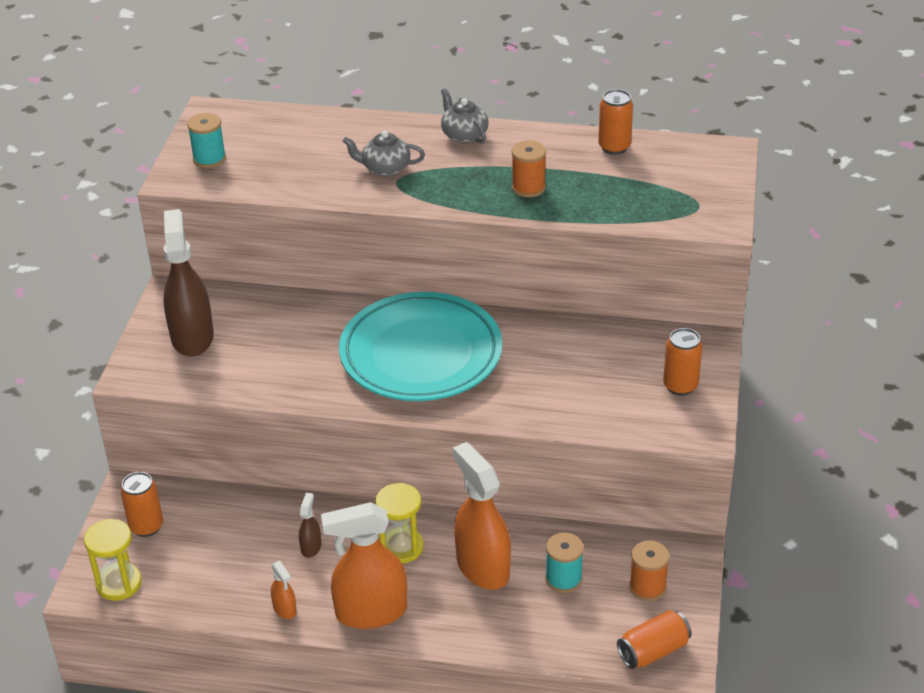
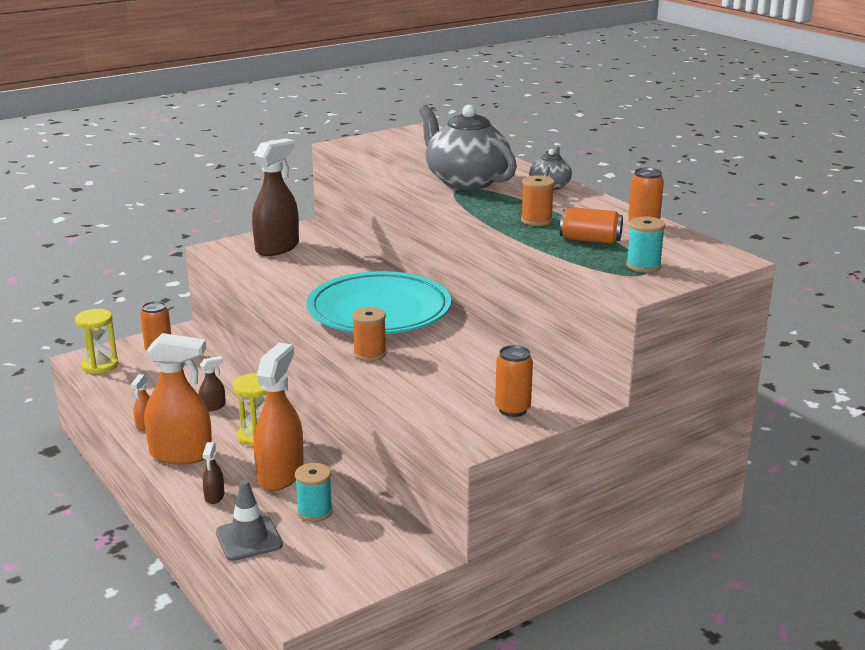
camera: 45 degrees right, 15 degrees down
turquoise spool [187,113,226,168] -> turquoise spool moved to [626,216,665,273]
orange spray bottle [321,502,407,629] -> orange spray bottle turned 150 degrees clockwise [144,333,212,465]
grey teapot [342,131,425,177] -> grey teapot [419,105,517,190], size x2.03
orange can [617,610,692,669] -> orange can moved to [560,207,623,244]
orange spool [629,540,669,601] -> orange spool moved to [352,307,386,361]
none -> brown spray bottle [203,442,224,504]
none -> grey traffic cone [216,480,283,561]

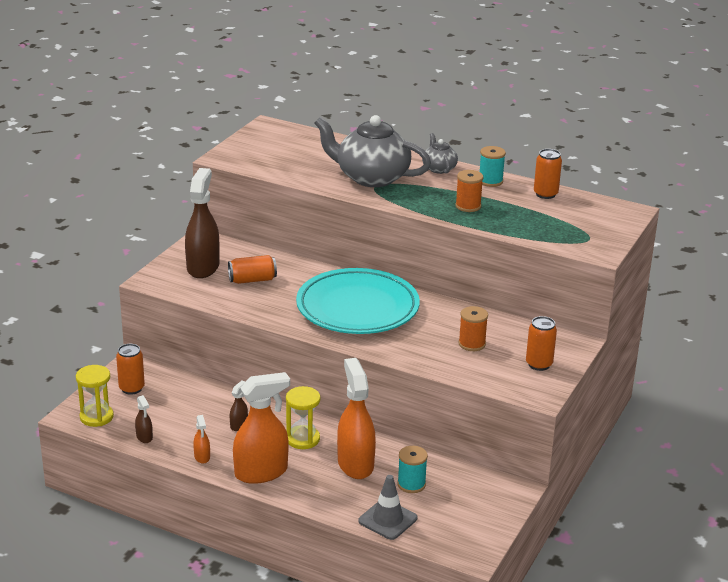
camera: 30 degrees left, 5 degrees up
brown spray bottle [203,442,224,504] -> brown spray bottle moved to [135,395,153,443]
orange spool [352,307,386,361] -> orange spool moved to [459,306,488,351]
orange can [560,207,623,244] -> orange can moved to [228,255,277,284]
turquoise spool [626,216,665,273] -> turquoise spool moved to [479,146,506,187]

